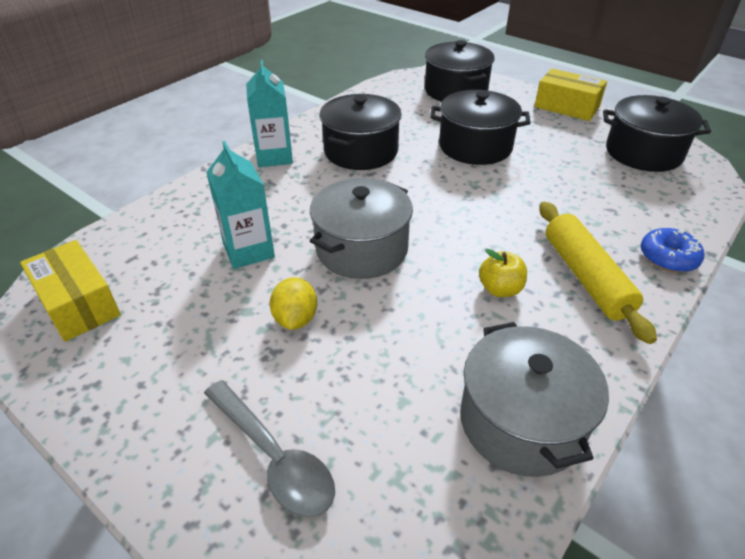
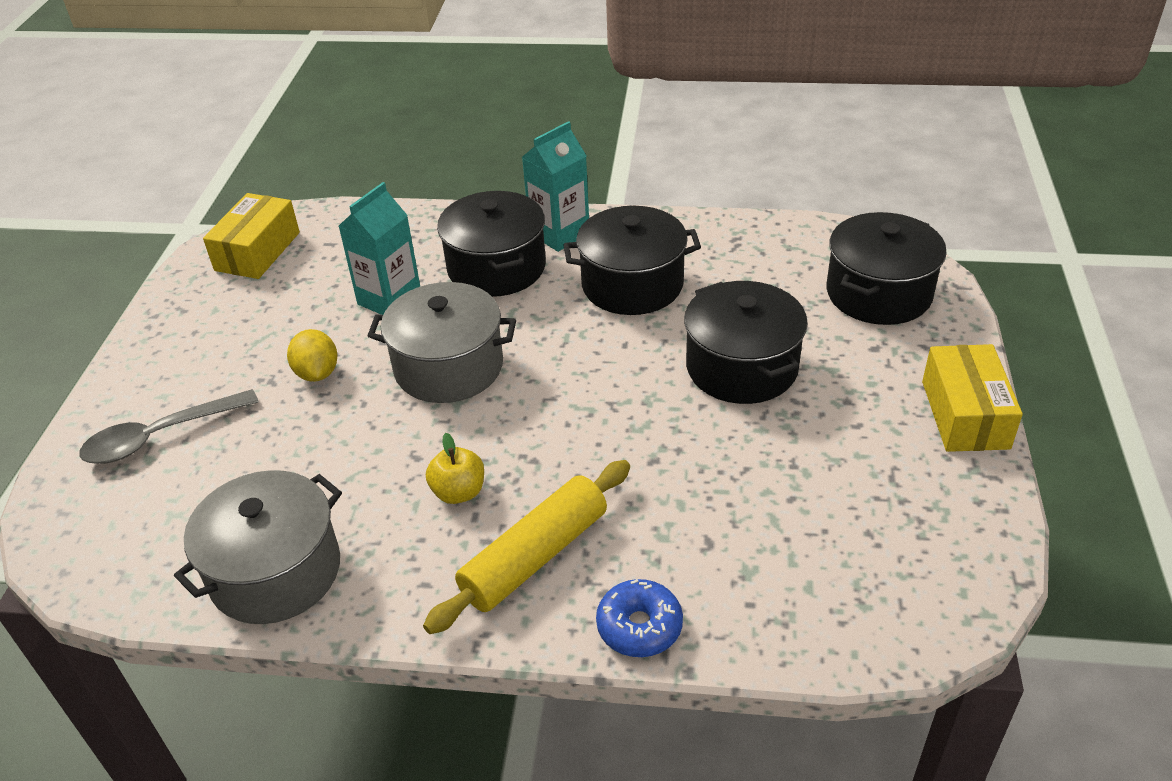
camera: 60 degrees right, 0 degrees up
grey spoon [204,380,335,517] -> grey spoon turned 45 degrees clockwise [79,389,259,464]
yellow lemon [270,277,317,330] -> yellow lemon turned 75 degrees counterclockwise [287,329,338,382]
black pot [603,95,711,172] -> black pot moved to [437,191,546,297]

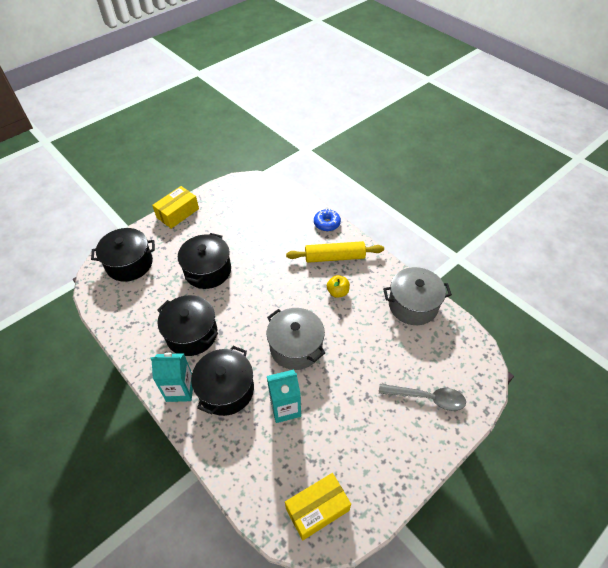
camera: 140 degrees left, 10 degrees up
yellow lemon [287,329,338,382] -> none

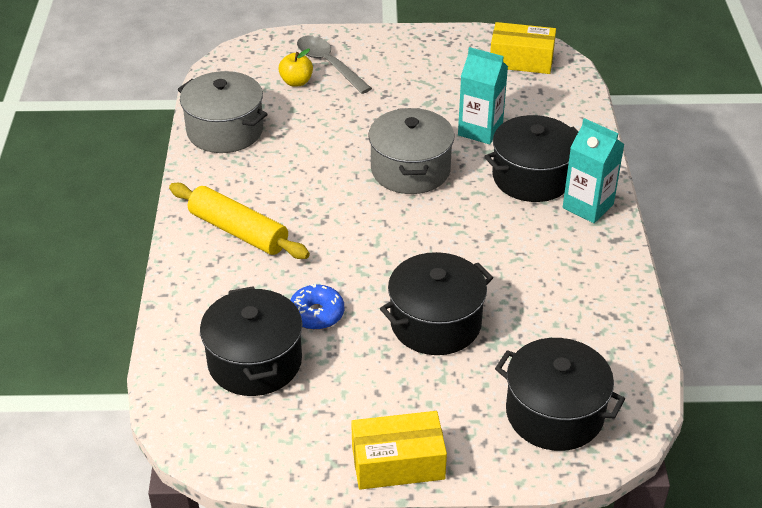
camera: 140 degrees left, 10 degrees down
black pot [158,295,218,356] -> black pot moved to [200,286,303,396]
blue donut [314,209,341,231] -> blue donut moved to [290,283,344,330]
yellow apple [327,275,350,298] -> yellow apple moved to [278,49,313,87]

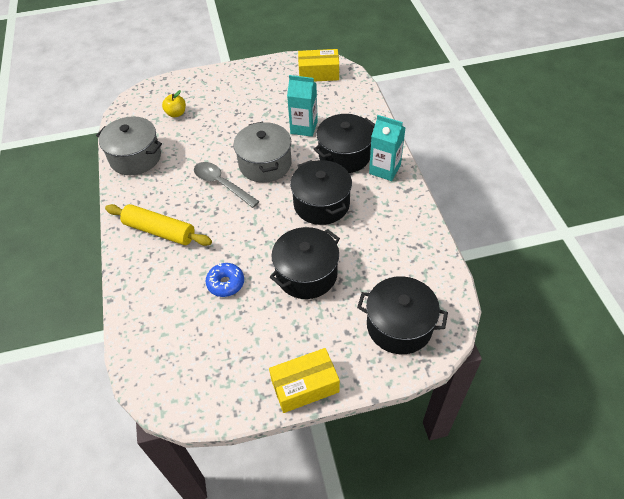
camera: 10 degrees left, 10 degrees up
black pot [200,286,303,396] -> black pot moved to [290,160,352,225]
grey spoon [297,36,372,94] -> grey spoon moved to [194,162,260,208]

